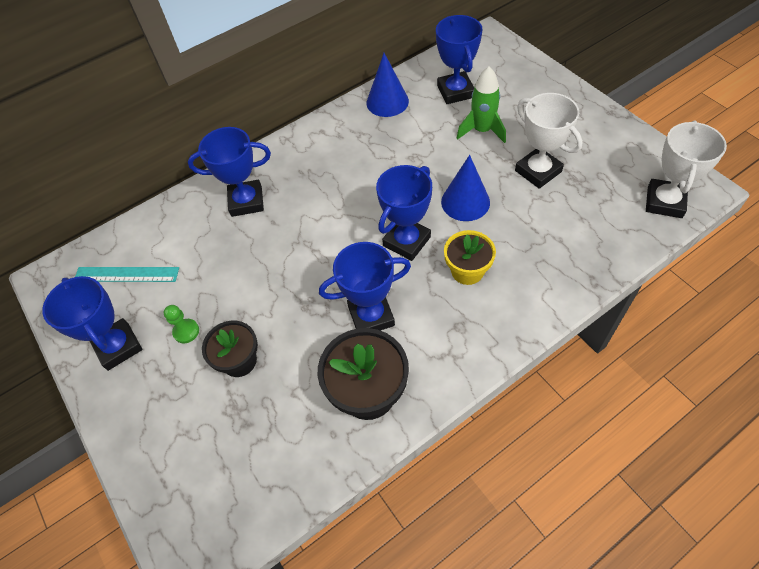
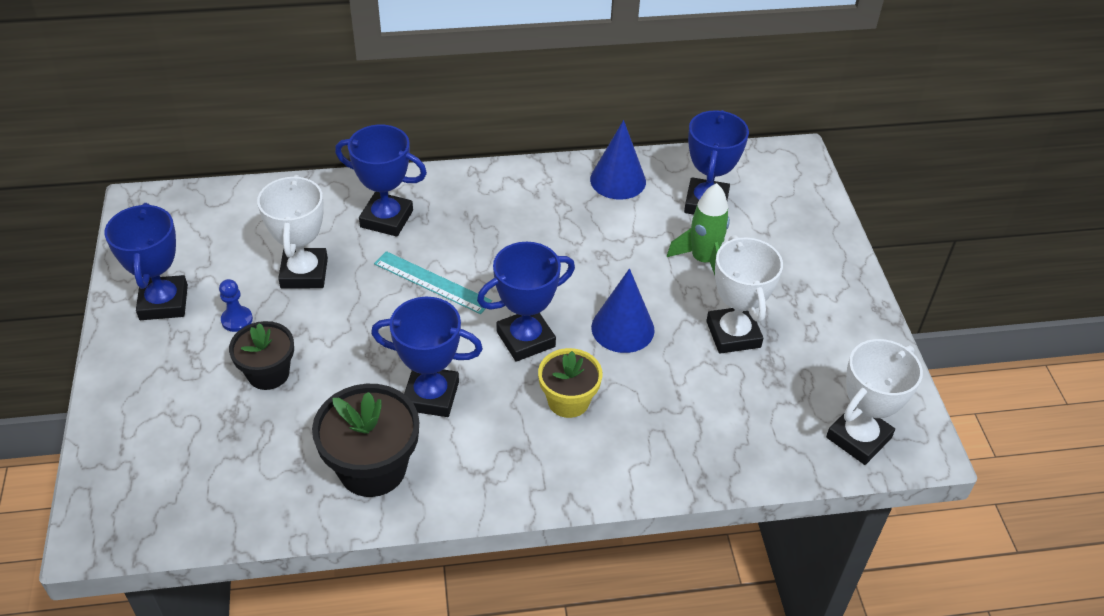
camera: 20 degrees right, 10 degrees down
turquoise ruler [75,267,179,282] -> turquoise ruler moved to [374,251,492,314]
green pawn [164,305,199,343] -> blue pawn [219,279,253,332]
none -> white trophy [257,175,328,289]

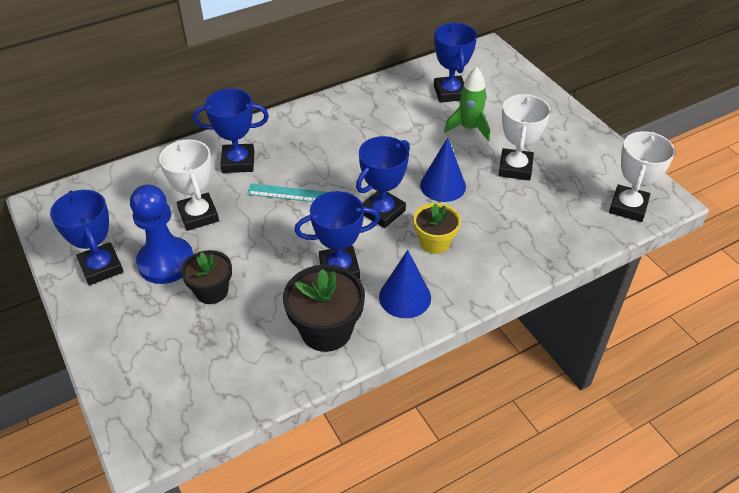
camera: 20 degrees left, 0 degrees up
blue pawn [219,279,253,332] -> blue pawn [130,184,193,284], size x2.30
blue cone [590,120,646,200] -> blue cone moved to [379,250,431,318]
white trophy [706,235,783,354] -> white trophy turned 45 degrees clockwise [499,94,551,180]

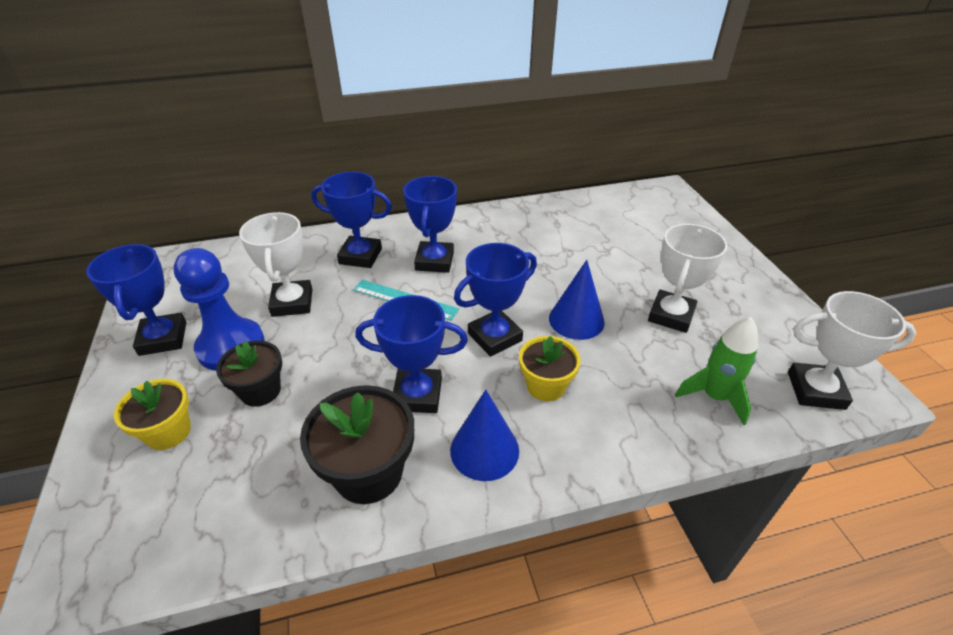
camera: 15 degrees right, 5 degrees down
blue trophy [434,23,477,103] -> blue trophy moved to [403,176,457,273]
green rocket [444,67,490,141] -> green rocket moved to [675,317,758,425]
white trophy [609,131,675,222] -> white trophy turned 60 degrees clockwise [788,291,916,410]
none -> yellow flower pot [114,379,191,450]

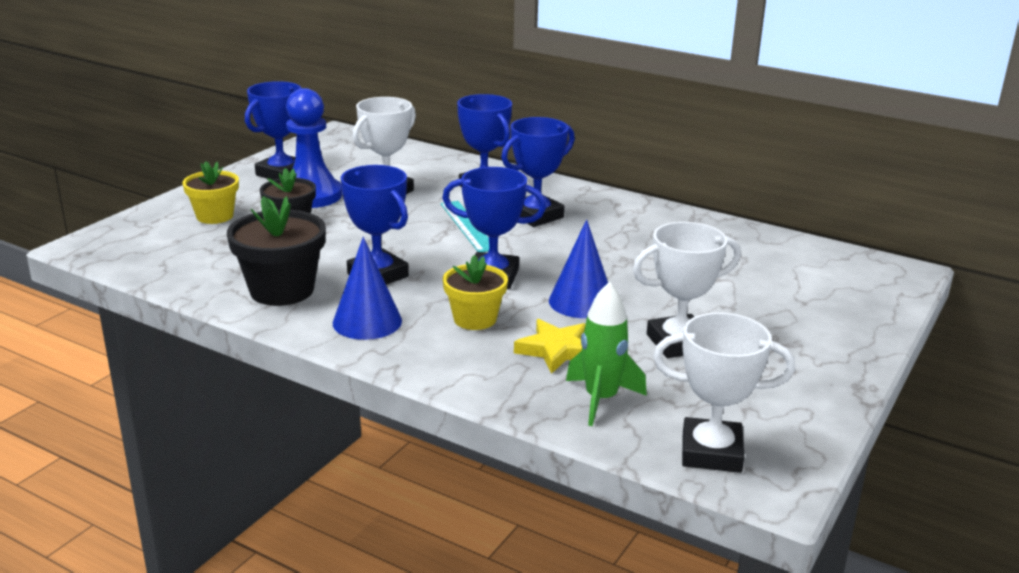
camera: 45 degrees right, 15 degrees down
white trophy [788,291,916,410] -> white trophy turned 45 degrees counterclockwise [653,312,795,473]
none -> yellow star [514,319,586,374]

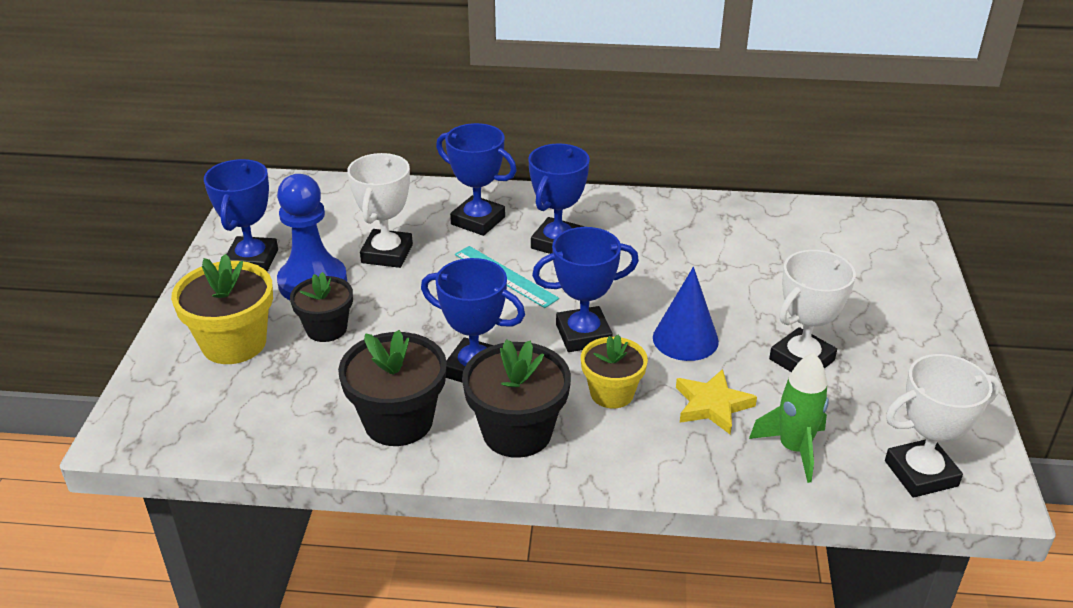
camera: 25 degrees left, 10 degrees up
yellow flower pot [182,161,239,224] -> yellow flower pot [171,254,273,364], size x1.53
blue cone [333,237,402,340] -> black flower pot [462,339,571,458]

